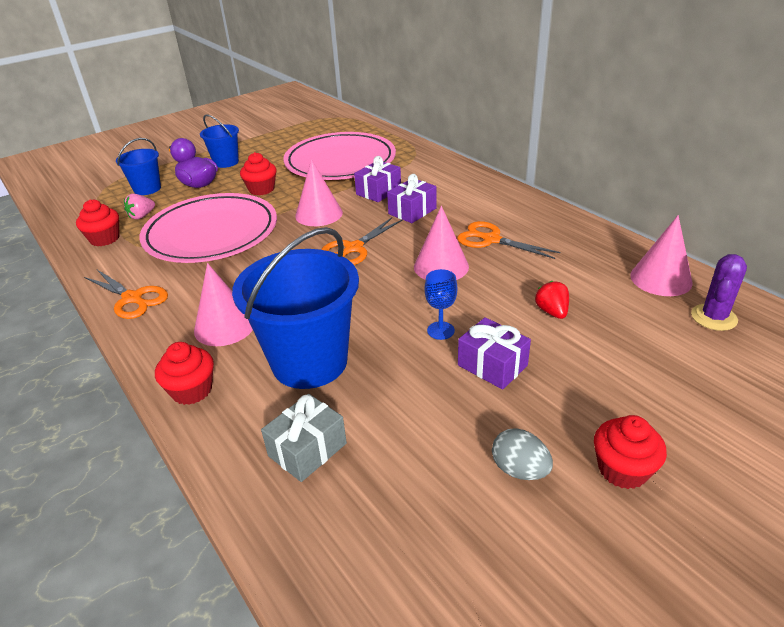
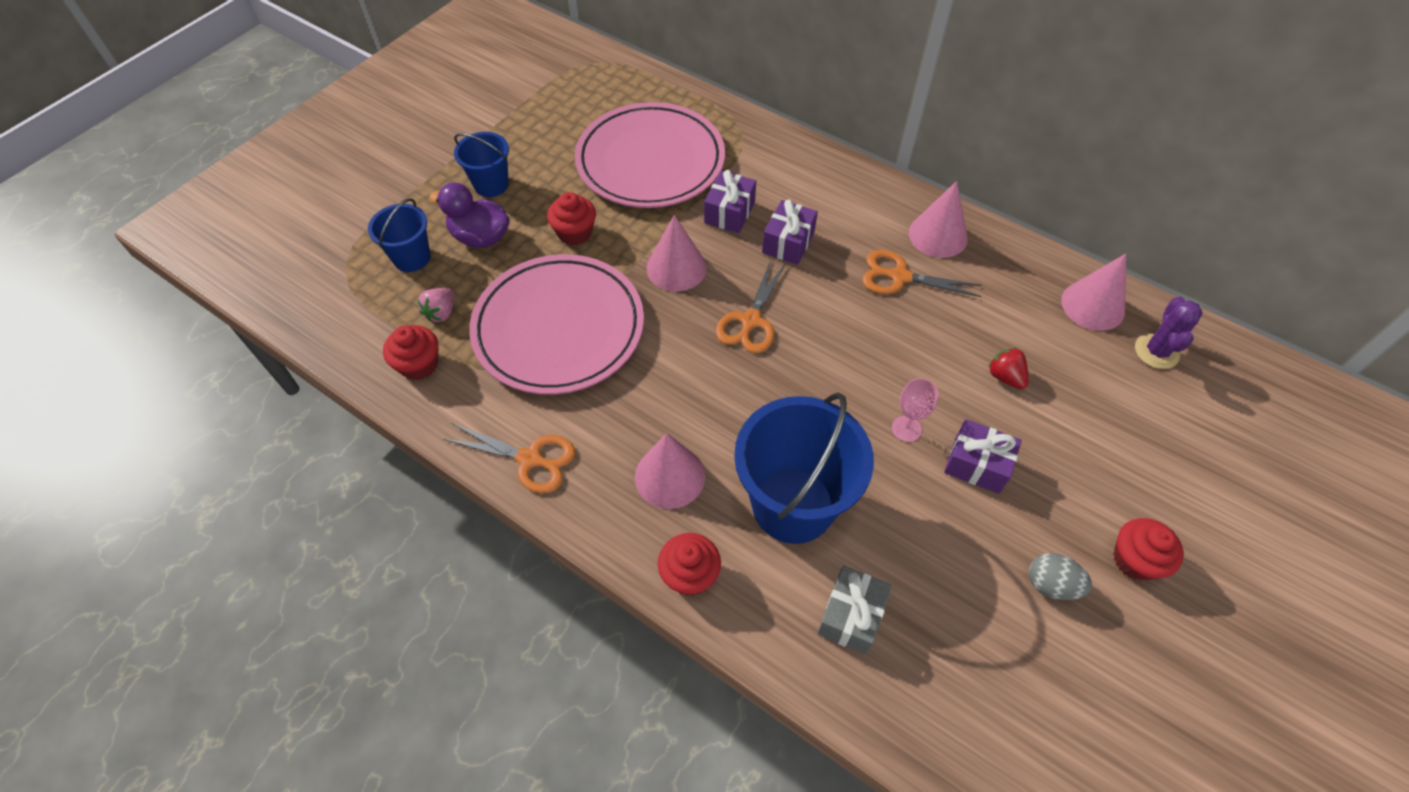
camera: 20 degrees left, 20 degrees up
pink cone [414,206,469,280] -> pink cone moved to [909,181,968,258]
blue goblet [424,269,457,340] -> pink goblet [892,378,939,442]

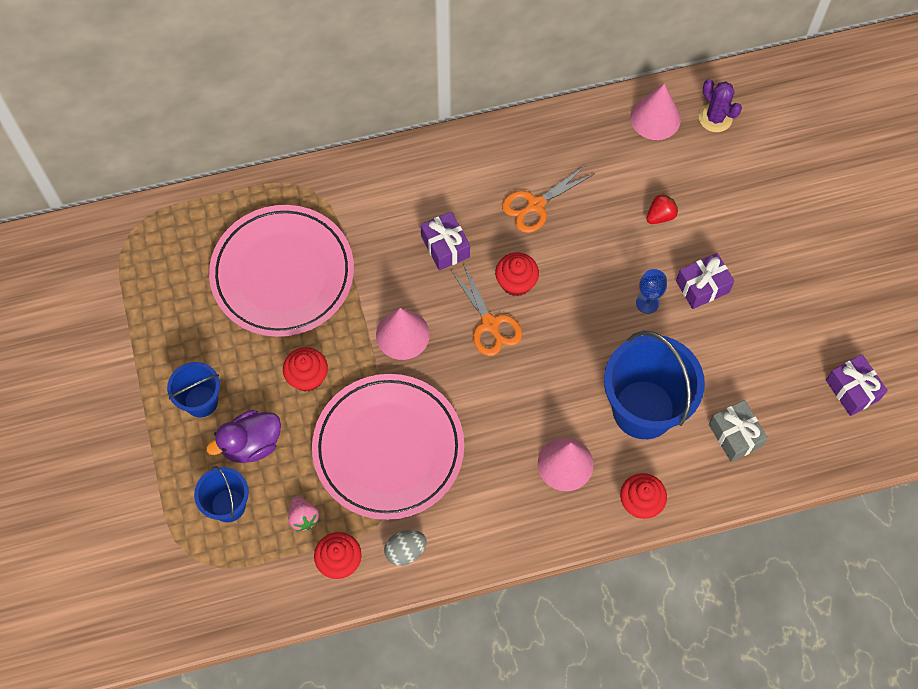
camera: 50 degrees left, 10 degrees up
orange scissors [443,423,575,493] -> none
purple gift [704,170,756,233] -> purple gift moved to [826,355,888,416]
pink goblet [892,378,939,442] -> blue goblet [636,269,667,314]
pink cone [909,181,968,258] -> none
red strawberry [988,348,1029,389] -> red strawberry turned 135 degrees clockwise [647,193,678,224]
grey egg [1029,553,1092,600] -> grey egg moved to [384,530,427,566]
red cupcake [1113,518,1184,581] -> red cupcake moved to [495,253,539,296]

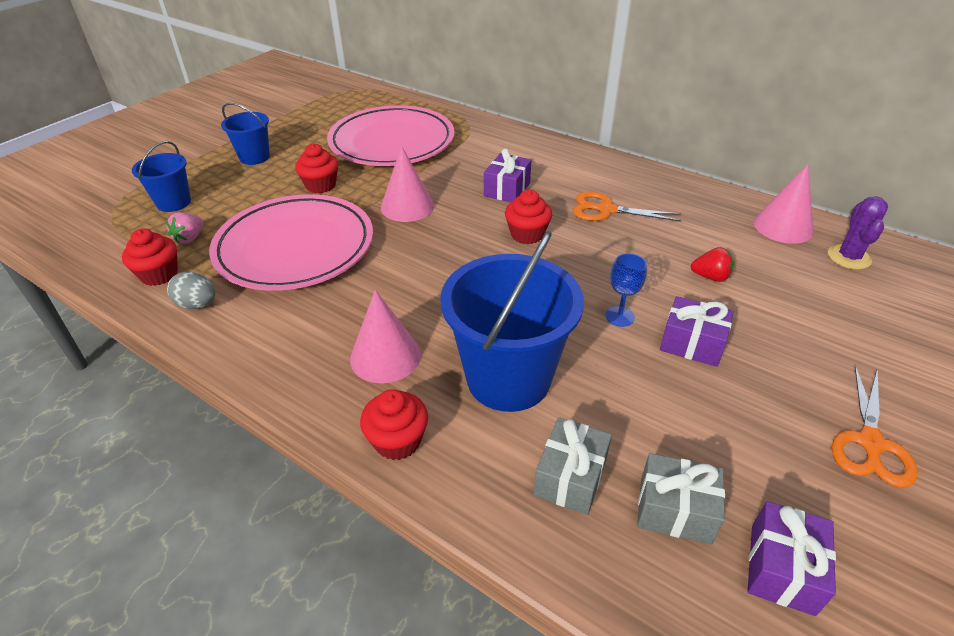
camera: 50 degrees right, 25 degrees down
purple duck [206,410,281,463] -> none
orange scissors [452,264,522,356] -> orange scissors moved to [832,365,918,488]
none -> grey gift [637,453,725,544]

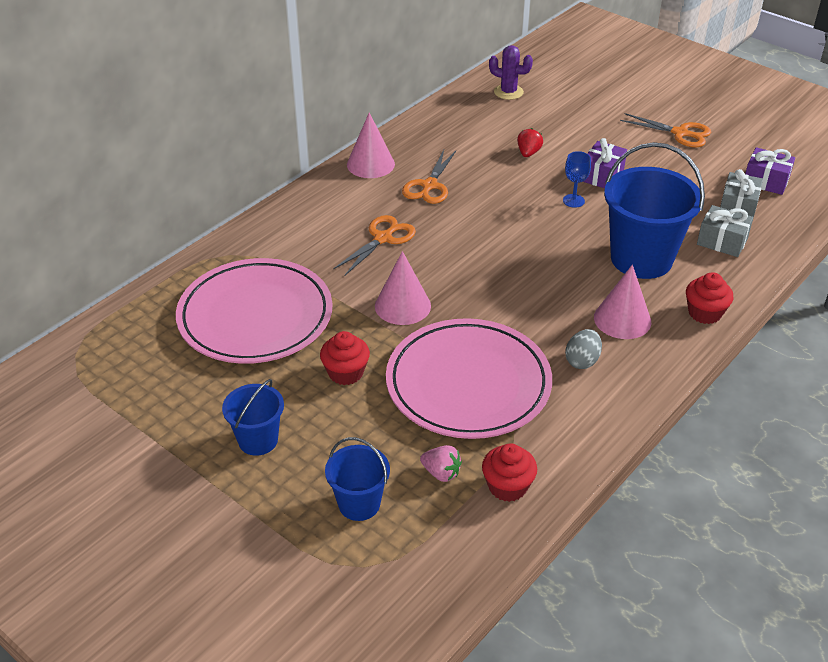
camera: 85 degrees left, 0 degrees up
grey egg [167,271,215,309] -> grey egg moved to [565,329,602,369]
purple gift [484,149,531,202] -> orange scissors [333,215,416,275]
red cupcake [505,190,552,244] -> none
pink cone [754,164,814,244] -> pink cone moved to [347,113,395,178]

